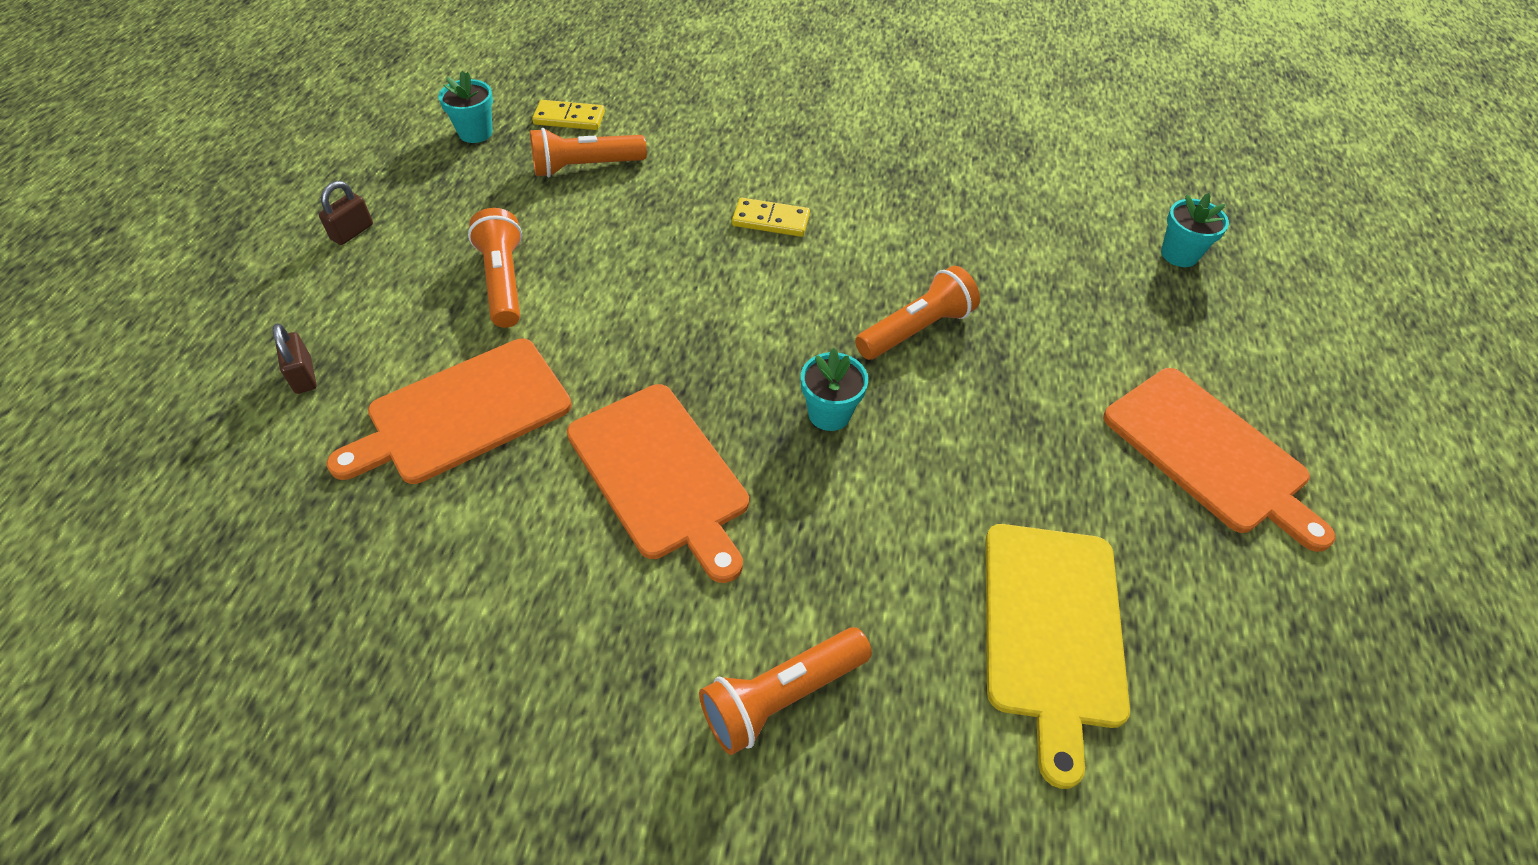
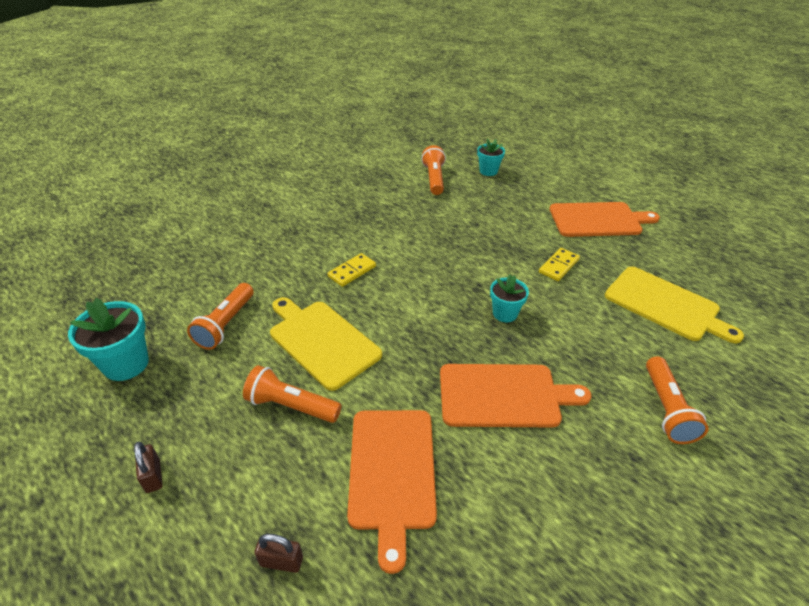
camera: 55 degrees left, 10 degrees down
turquoise flower pot [438,71,493,143] -> turquoise flower pot [68,298,149,381], size x1.59
yellow domino [532,100,605,130] -> yellow domino moved to [539,248,580,281]
orange flashlight [855,266,980,360] -> orange flashlight moved to [421,145,446,195]
none -> yellow cutting board [270,297,382,391]

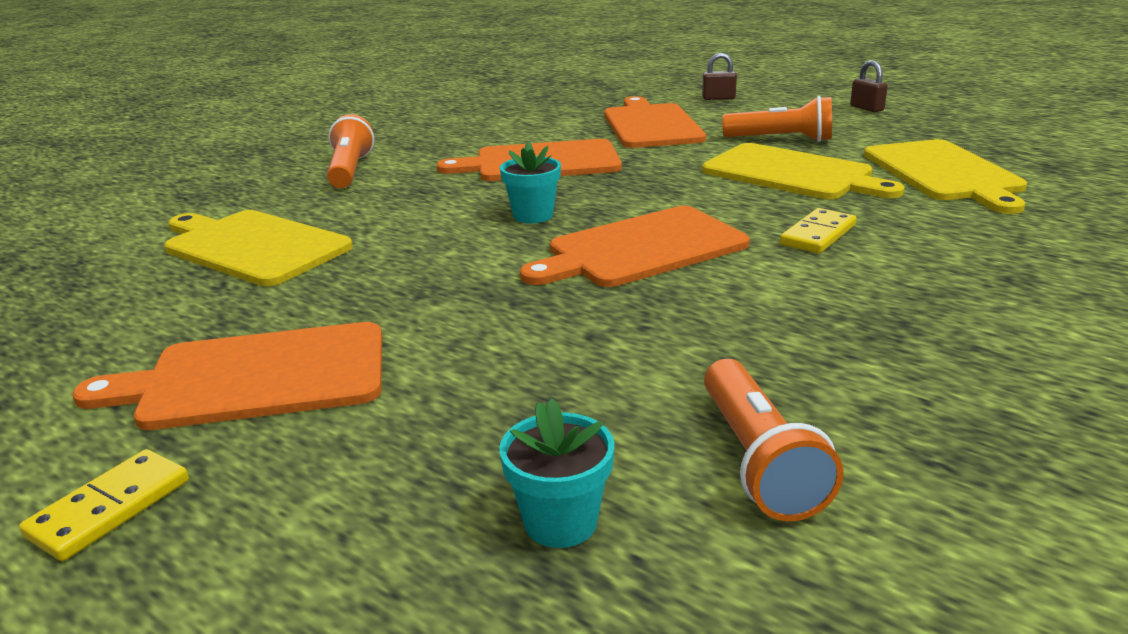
camera: 175 degrees right, 15 degrees down
turquoise flower pot [68,298,149,381] -> none
orange flashlight [187,283,254,350] -> yellow cutting board [864,139,1027,214]
yellow domino [539,248,580,281] -> yellow domino moved to [19,449,189,561]
none -> orange cutting board [520,206,750,287]

